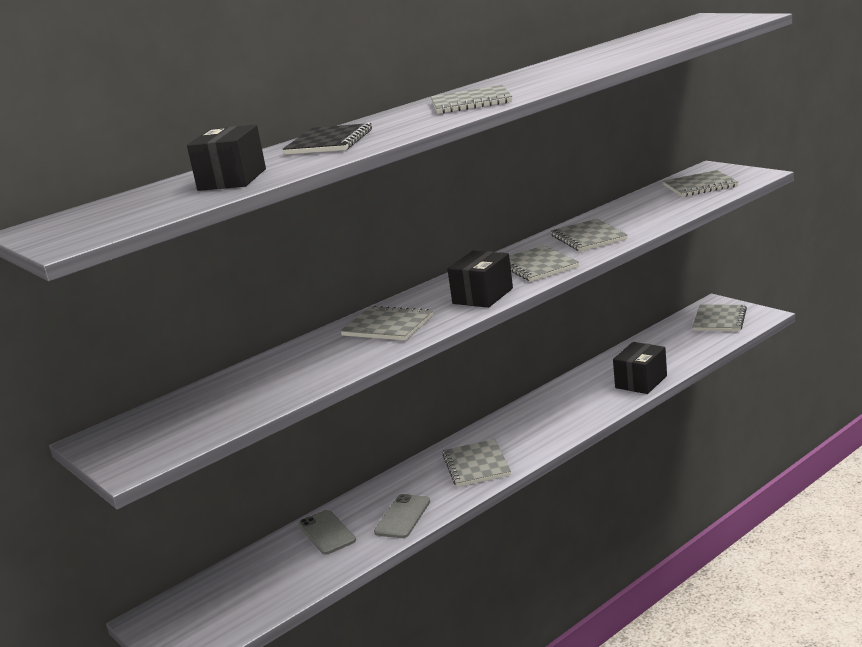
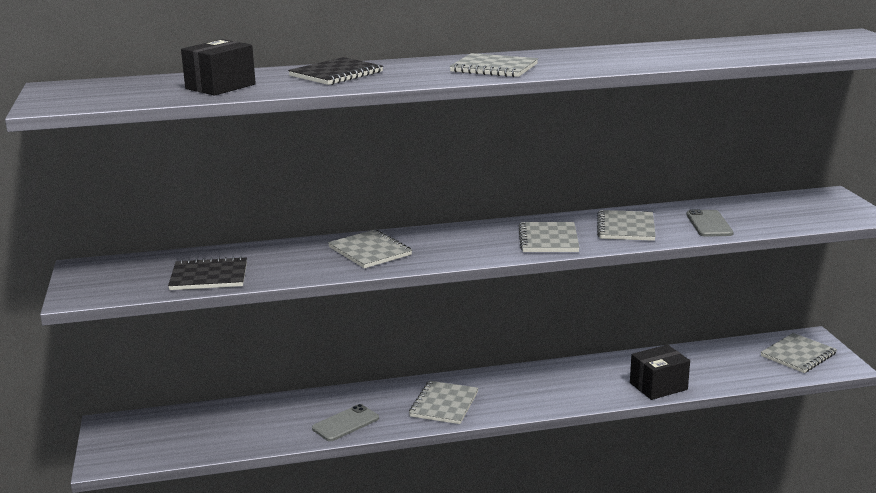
camera: 25 degrees right, 0 degrees up
grey phone [298,510,356,555] -> grey phone moved to [686,209,734,237]
black box [447,251,513,308] -> none
grey notebook [663,170,738,197] -> none
none -> black notebook [168,256,247,290]

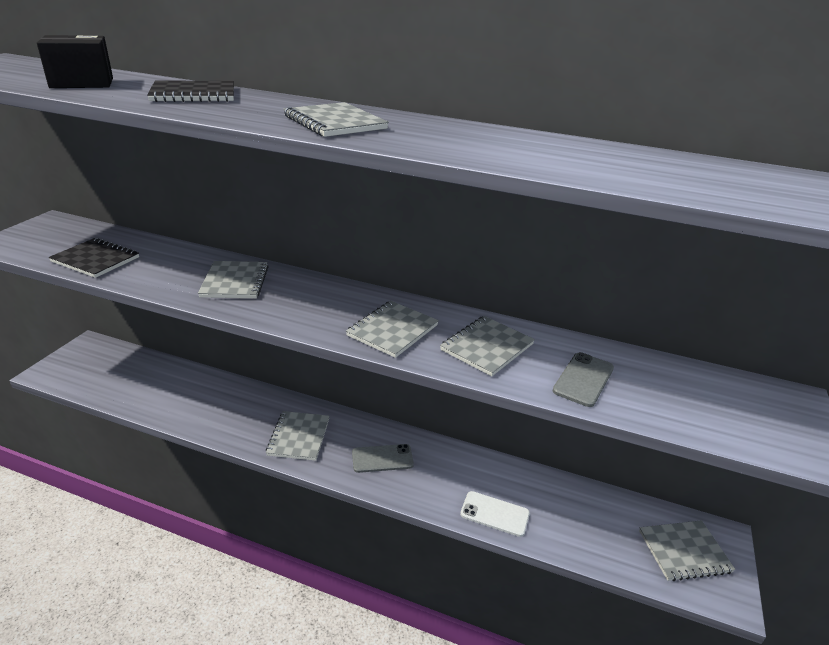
camera: 30 degrees right, 10 degrees up
grey phone [312,404,379,441] -> grey phone moved to [352,444,414,473]
grey notebook [409,381,478,424] -> grey notebook turned 45 degrees counterclockwise [266,411,329,461]
black box [630,345,690,400] -> white phone [460,491,530,537]

